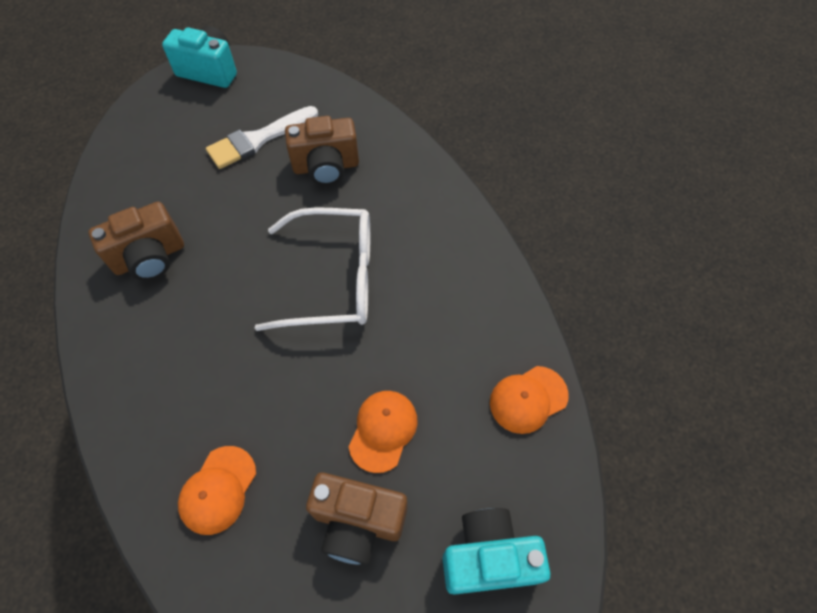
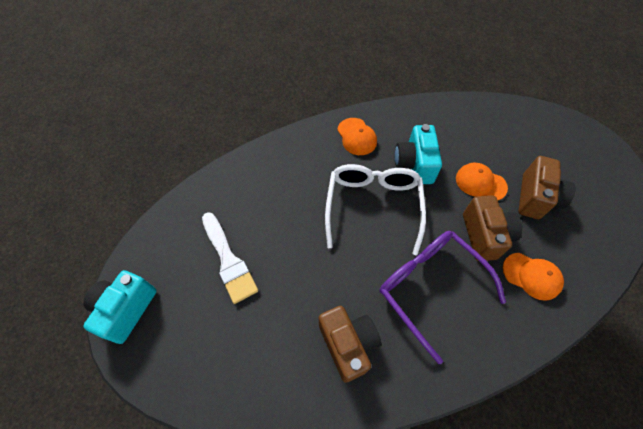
camera: 85 degrees left, 0 degrees up
brown camera [285,116,359,185] -> brown camera moved to [463,195,522,261]
turquoise camera [442,508,550,595] -> turquoise camera moved to [395,124,442,184]
orange cap [490,366,569,434] -> orange cap moved to [337,118,377,155]
none -> purple glasses [380,231,506,364]

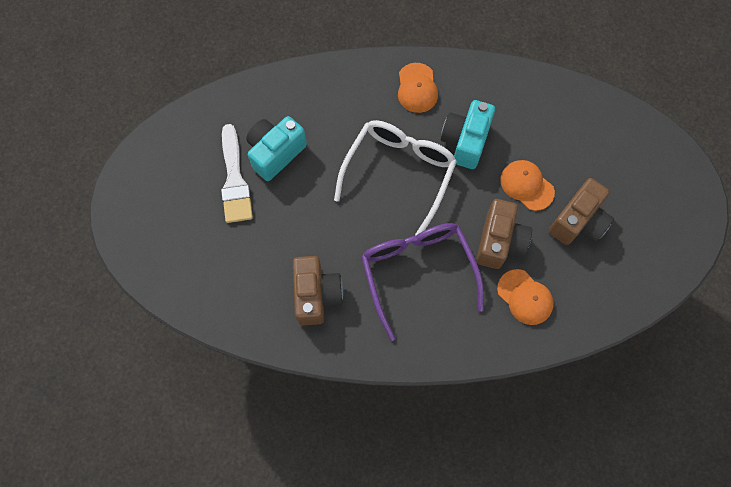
camera: 20 degrees right, 10 degrees up
turquoise camera [83,270,157,344] -> turquoise camera moved to [246,116,307,181]

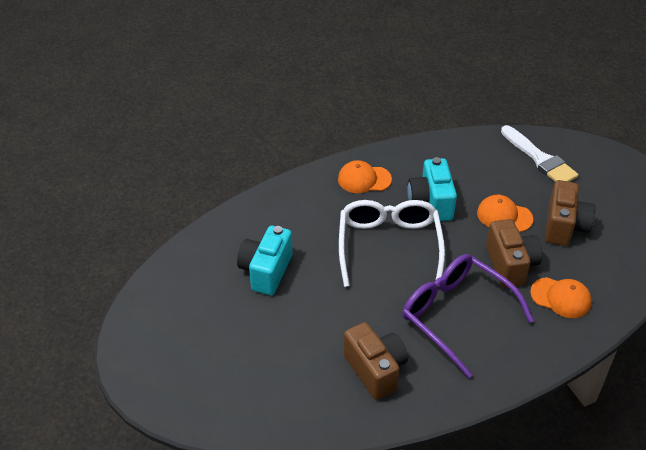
camera: 25 degrees left, 25 degrees down
white brush [221,124,253,223] -> white brush moved to [501,125,579,182]
orange cap [398,63,438,113] -> orange cap turned 120 degrees clockwise [338,160,392,193]

